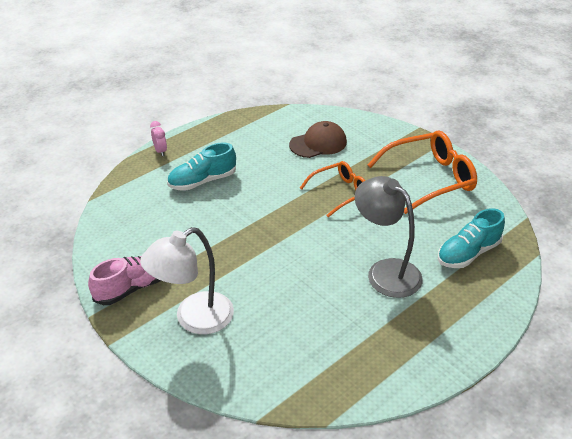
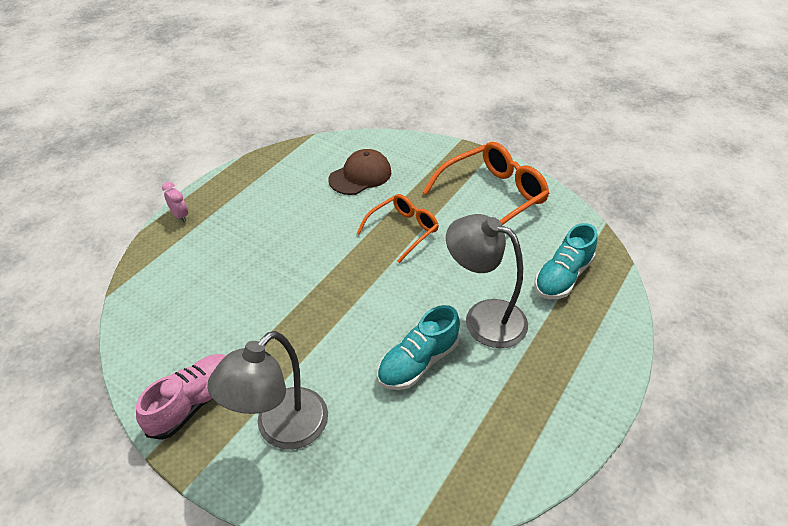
camera: 15 degrees left, 5 degrees up
white lamp [140,227,234,334] -> grey lamp [207,331,328,449]
turquoise shoe [167,143,236,191] -> turquoise shoe moved to [377,305,460,390]

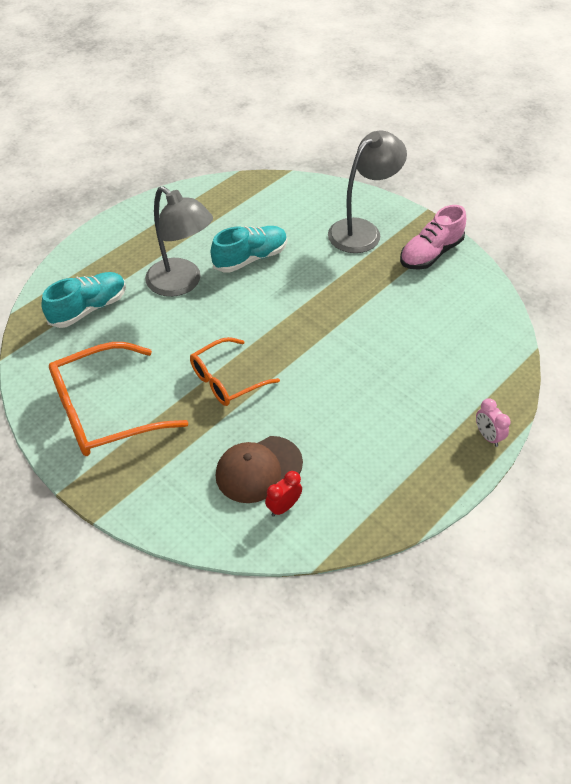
camera: 170 degrees left, 5 degrees up
none -> red clock [265,471,302,517]

